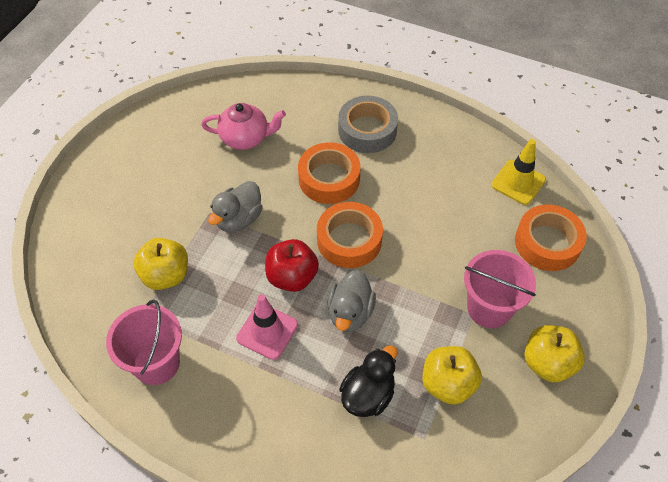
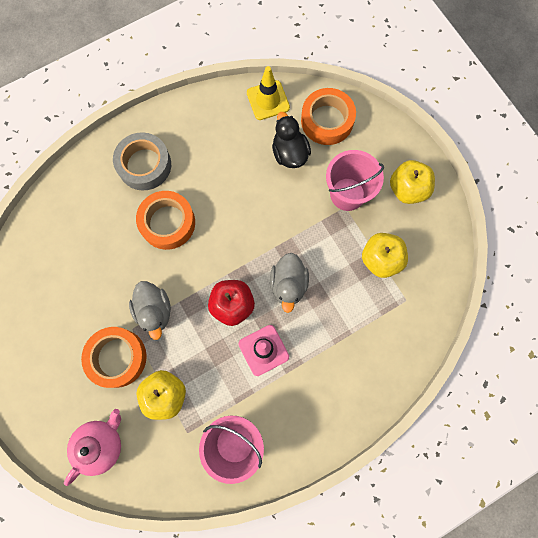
camera: 55 degrees left, 20 degrees up
pink teapot [201,103,286,150] -> pink teapot moved to [64,409,121,486]
orange tape [317,202,383,268] -> orange tape moved to [81,327,147,388]
grey duck [327,270,376,332] -> grey duck turned 45 degrees clockwise [270,253,309,313]
black duck [339,345,397,417] -> black duck moved to [272,112,311,168]

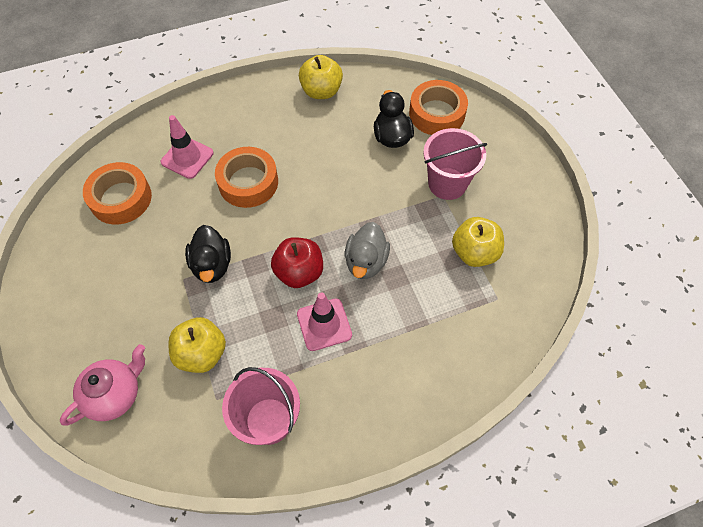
camera: 10 degrees right, 15 degrees down
orange tape [81,327,147,388] -> orange tape moved to [83,162,152,224]
grey tape [113,132,171,190] -> none
grey duck [129,281,171,340] -> black duck [185,225,231,283]
yellow traffic cone [247,66,290,120] -> none
yellow apple [390,160,435,204] -> yellow apple moved to [299,55,343,99]
none -> pink traffic cone [161,115,214,179]

